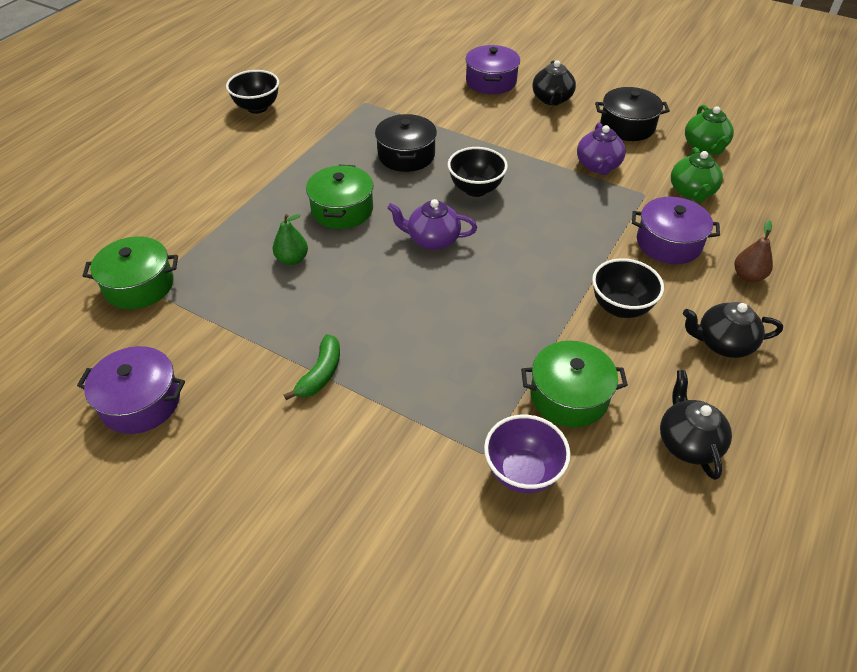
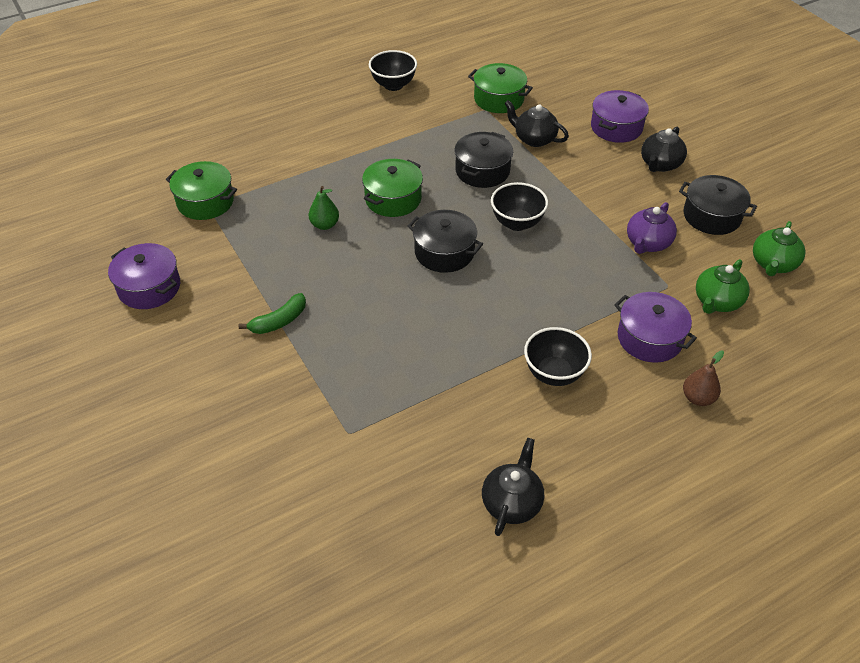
camera: 30 degrees right, 0 degrees up
purple teapot [387,199,477,250] -> black pot [407,210,483,273]
purple bowl [484,415,570,493] -> none
green pot [521,341,628,428] -> green pot moved to [468,63,533,113]
black teapot [683,302,783,358] -> black teapot moved to [504,100,569,147]

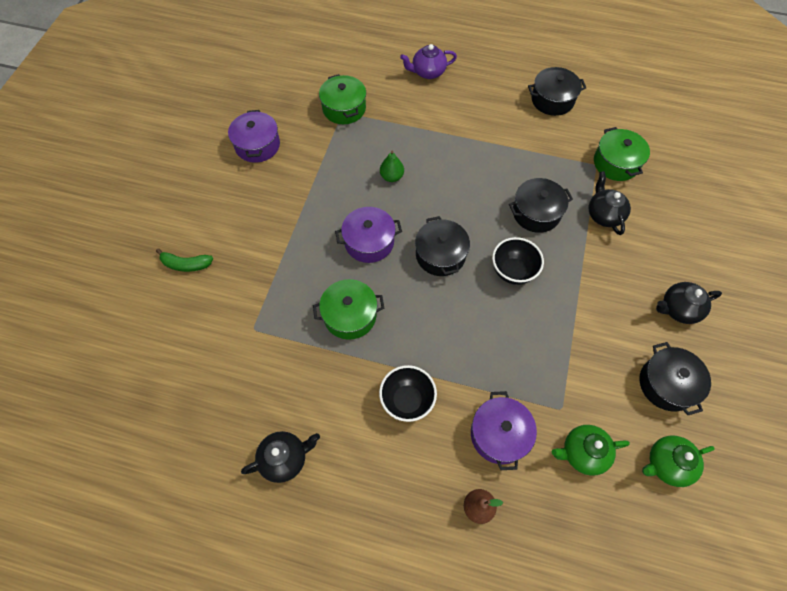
camera: 45 degrees right, 15 degrees up
green banana [238,293,306,334] -> green banana moved to [156,249,213,272]
green pot [362,159,423,217] -> green pot moved to [313,279,384,340]
black bowl [369,50,417,91] -> black pot [528,67,586,116]
purple pot [591,90,649,143] -> purple pot moved to [335,207,402,263]
purple teapot [627,202,677,254] -> purple teapot moved to [400,44,457,79]

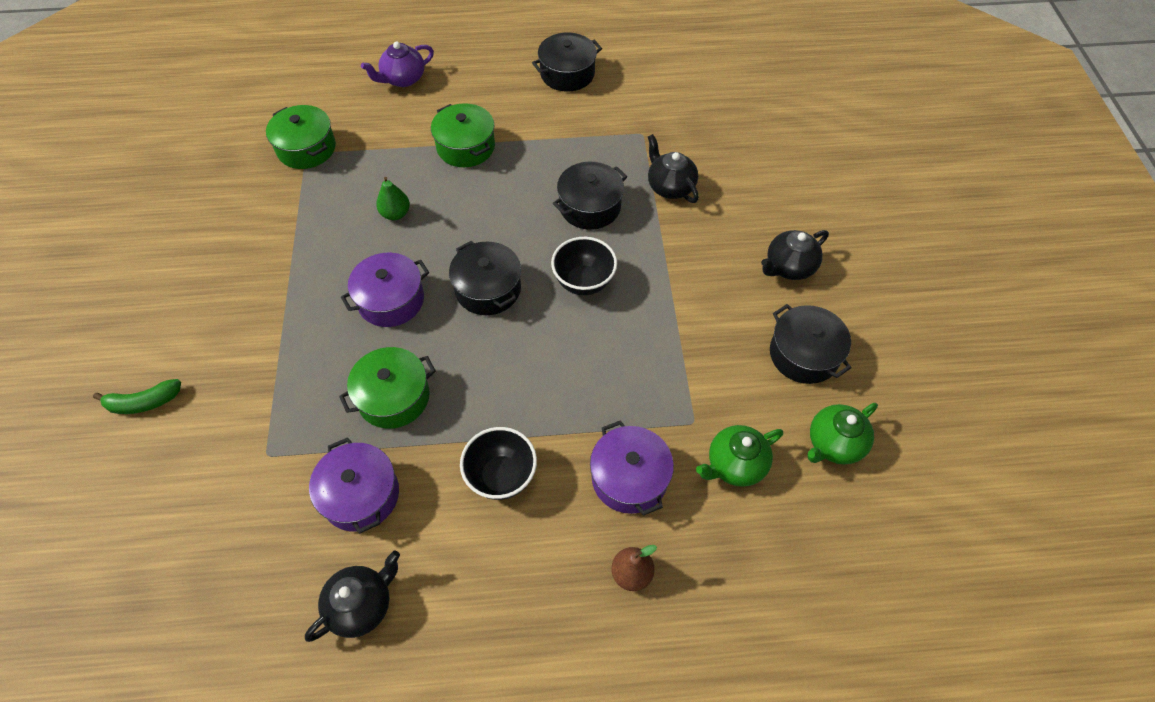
camera: 20 degrees left, 5 degrees down
purple pot [228,110,280,163] -> purple pot moved to [309,437,399,534]
green pot [594,127,650,181] -> green pot moved to [431,103,495,167]

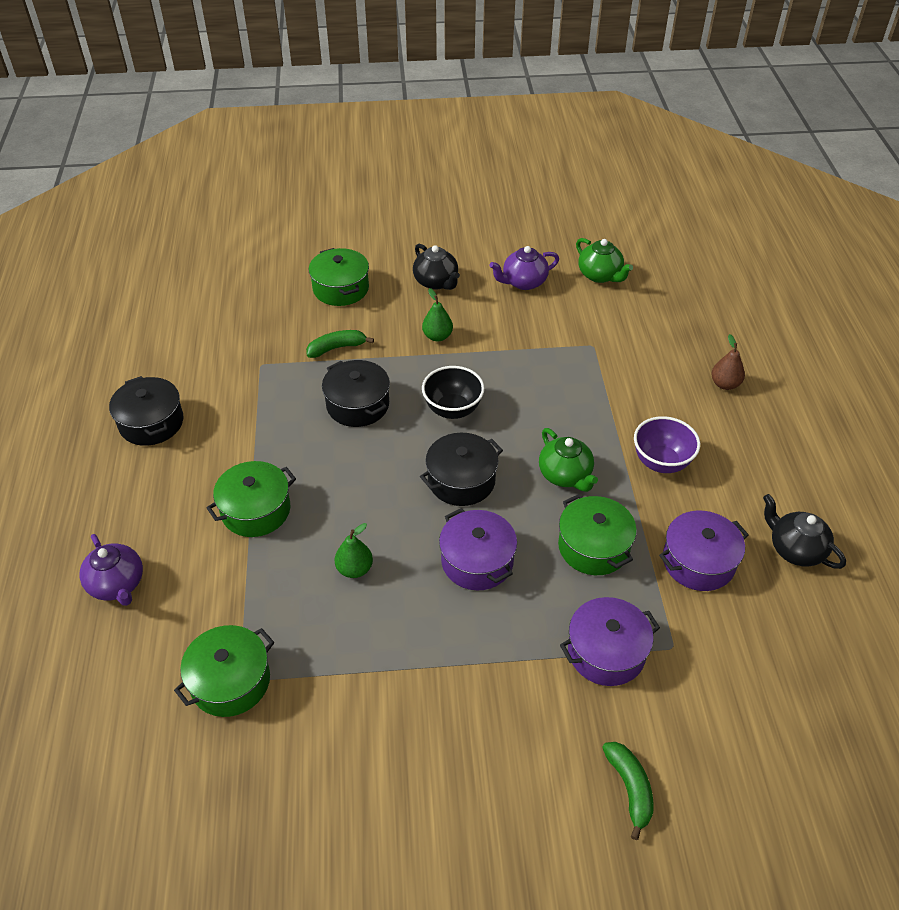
camera: 90 degrees left, 10 degrees down
black bowl [460,427,537,500] -> purple bowl [634,416,700,473]
purple pot [590,420,674,516] -> purple pot moved to [560,597,660,686]
black teapot [648,134,699,203] -> green banana [306,330,374,358]
green teapot [696,425,783,487] -> green teapot moved to [539,428,598,492]
black pot [770,304,852,384] -> purple teapot [489,246,559,290]
none -> green pot [309,248,369,306]
none -> green pear [422,288,453,341]

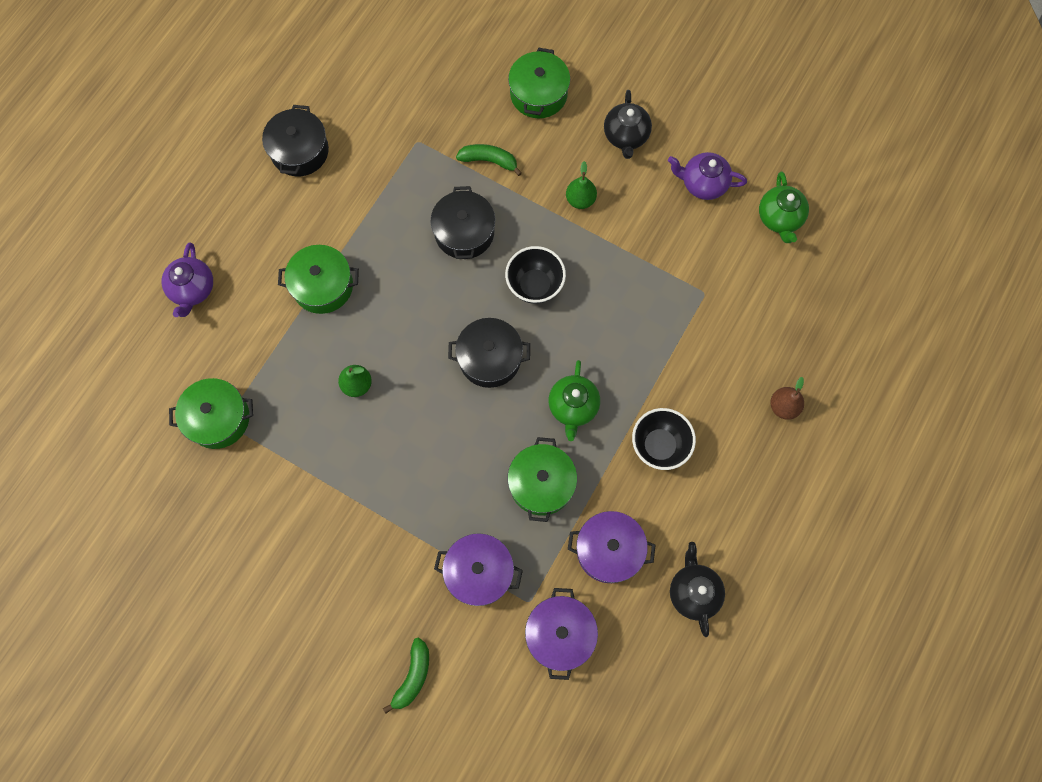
camera: 35 degrees right, 25 degrees up
purple pot [439,508,517,590] -> purple pot moved to [525,588,598,680]
purple bowl [634,416,700,473] -> black bowl [632,408,696,470]

